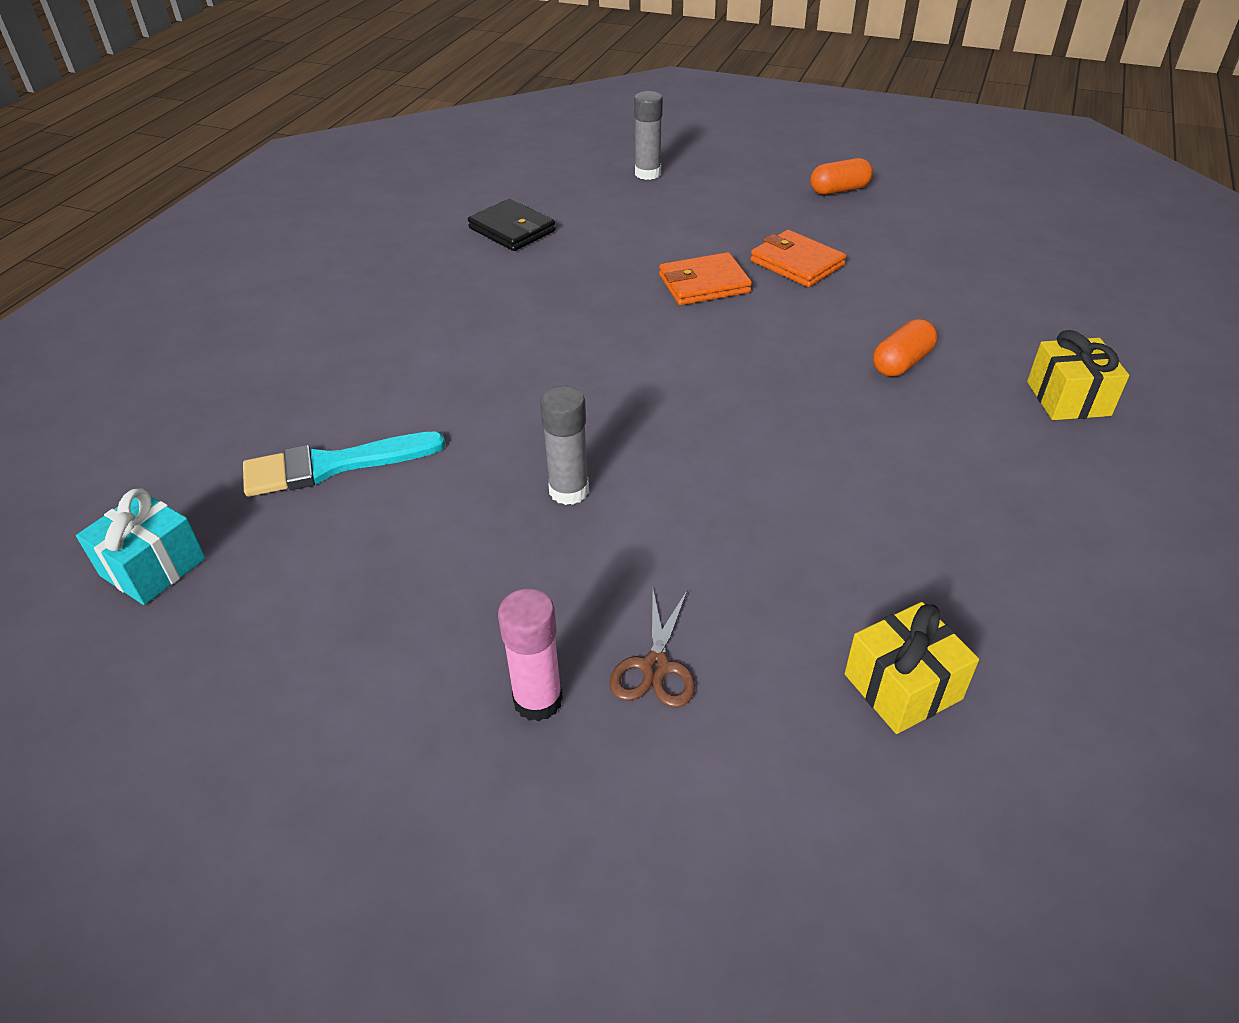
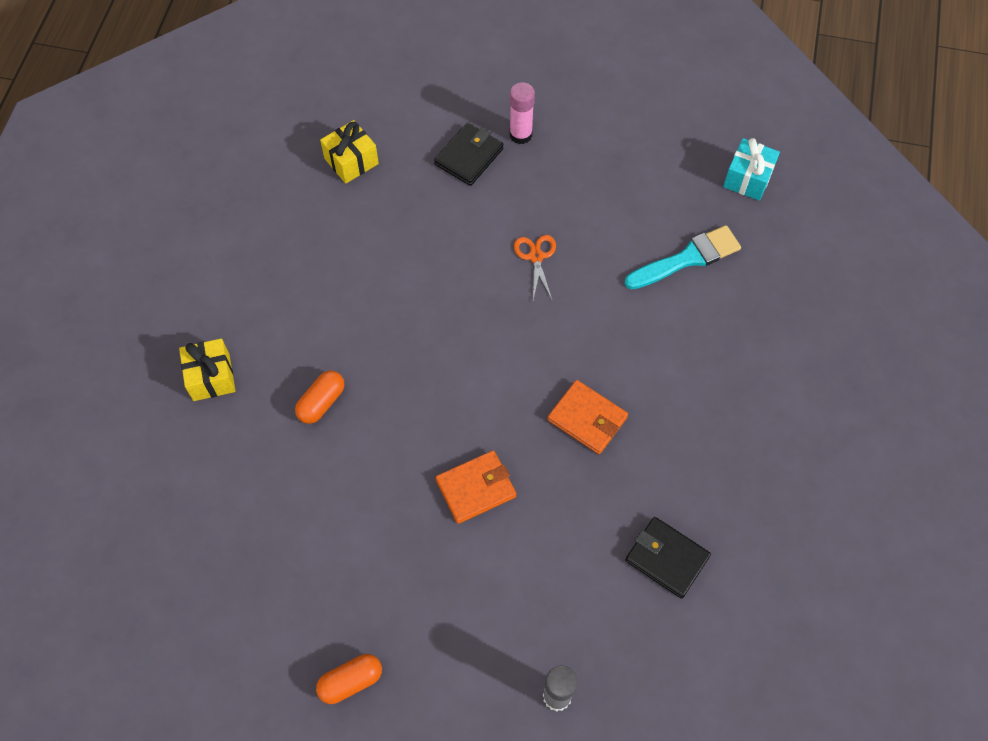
camera: 170 degrees right, 20 degrees up
grey glue stick [540,386,589,505] -> orange scissors [514,235,556,300]
brown scissors [609,589,695,708] -> black wallet [434,123,503,186]
orange wallet [750,230,846,287] -> orange wallet moved to [548,380,628,454]

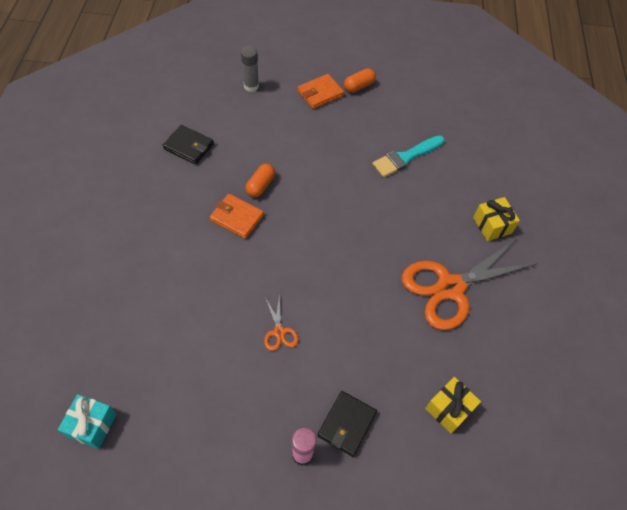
camera: 170 degrees right, 5 degrees down
orange capsule [295,371,344,424] -> orange capsule moved to [245,164,275,197]
orange wallet [436,450,516,524] -> orange wallet moved to [298,74,344,109]
turquoise brush [624,225,741,289] -> turquoise brush moved to [372,135,445,177]
none -> orange scissors [402,239,538,330]

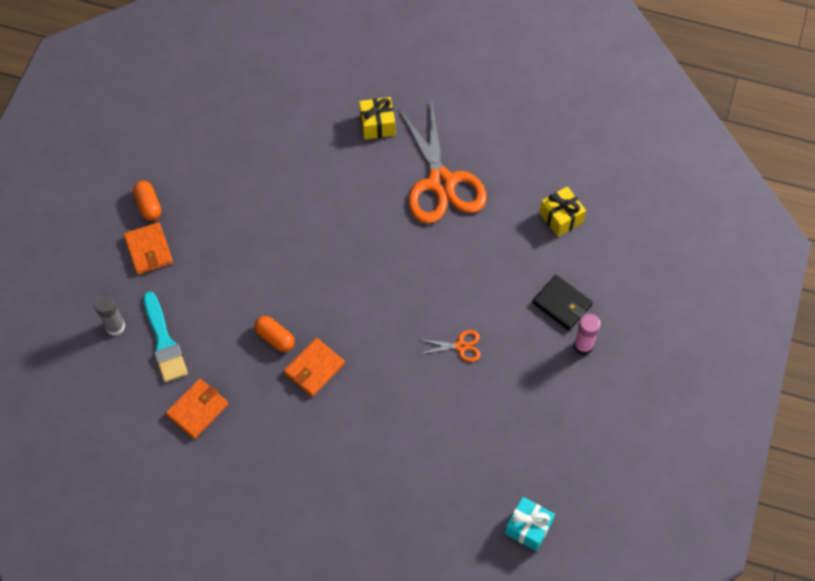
camera: 75 degrees left, 5 degrees up
black wallet [163,125,214,165] -> orange wallet [166,379,228,439]
turquoise brush [372,135,445,177] -> turquoise brush moved to [143,291,188,382]

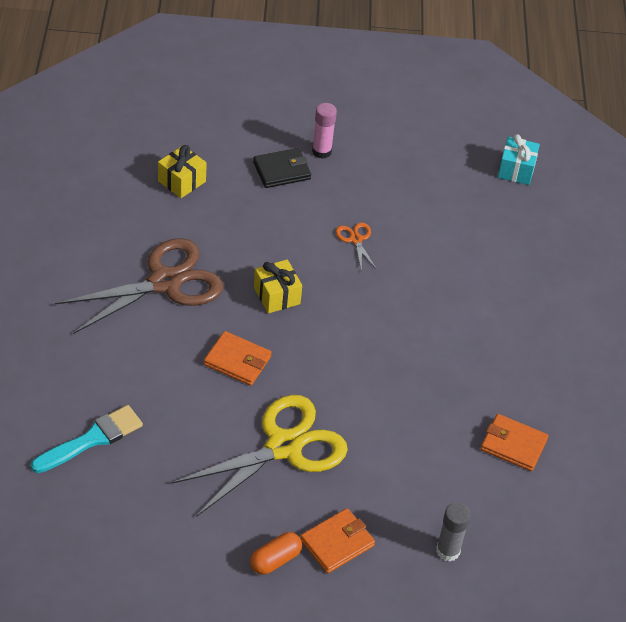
camera: 110 degrees left, 15 degrees down
turquoise brush [143,291,188,382] -> turquoise brush moved to [31,405,143,473]
orange capsule [254,316,295,352] -> none
orange wallet [284,338,345,397] -> orange wallet moved to [204,331,272,386]
yellow gift [359,97,395,139] -> yellow gift moved to [254,259,302,313]
orange scissors [399,103,487,224] -> brown scissors [55,238,223,334]
black wallet [532,275,593,331] -> black wallet turned 45 degrees clockwise [253,148,311,188]
none -> yellow scissors [171,395,348,517]

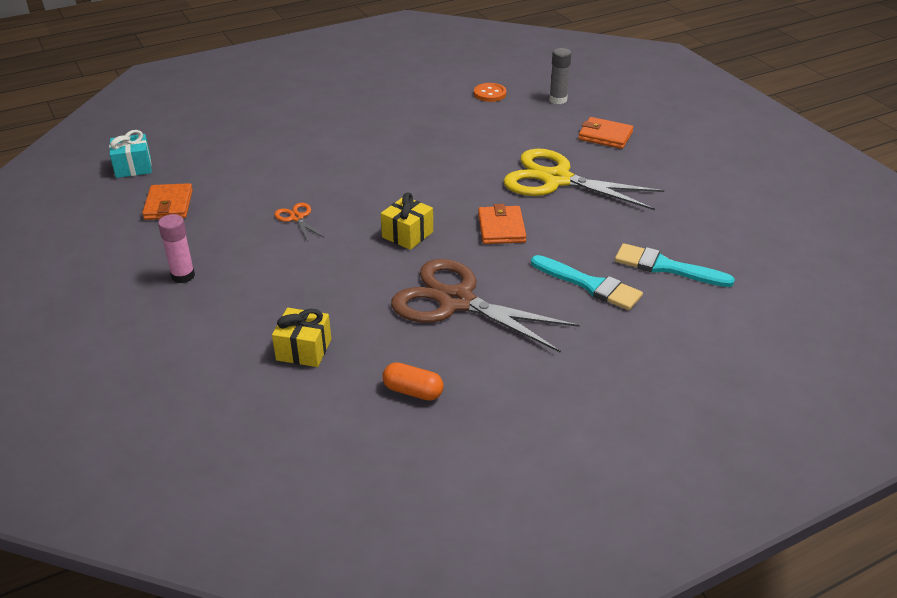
camera: 115 degrees left, 10 degrees down
orange capsule [250,532,302,575] -> orange capsule moved to [383,362,444,401]
black wallet [253,148,311,188] -> none
orange scissors [336,222,377,272] -> orange scissors turned 105 degrees clockwise [274,203,323,241]
orange wallet [481,414,548,471] -> orange wallet moved to [142,183,193,220]
none -> orange button [474,83,506,102]
none -> turquoise brush [531,255,643,310]

